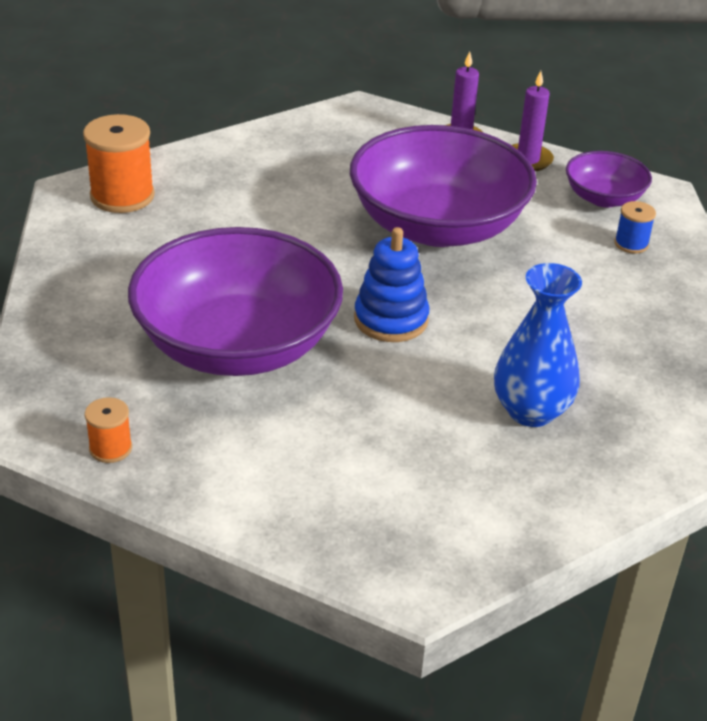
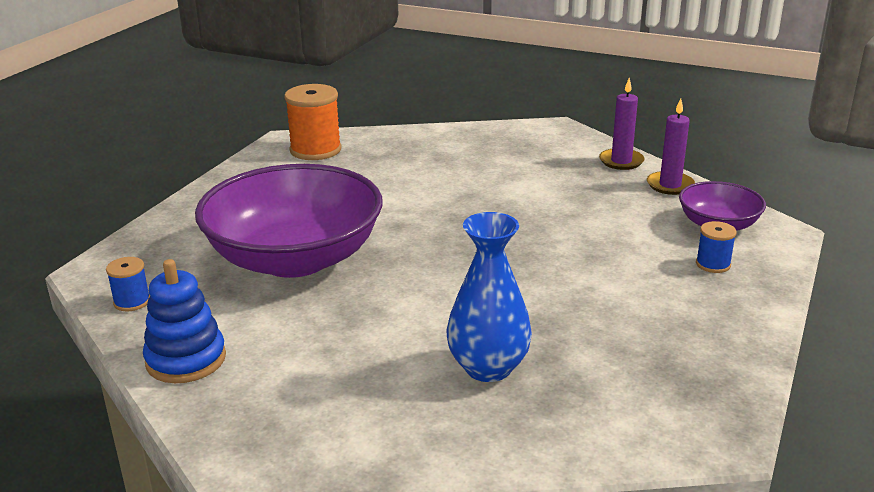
camera: 30 degrees right, 10 degrees down
orange spool [85,397,132,463] -> blue spool [106,257,150,311]
purple bowl [350,125,537,247] -> none
blue stacking toy [354,227,429,342] -> blue stacking toy moved to [143,259,226,383]

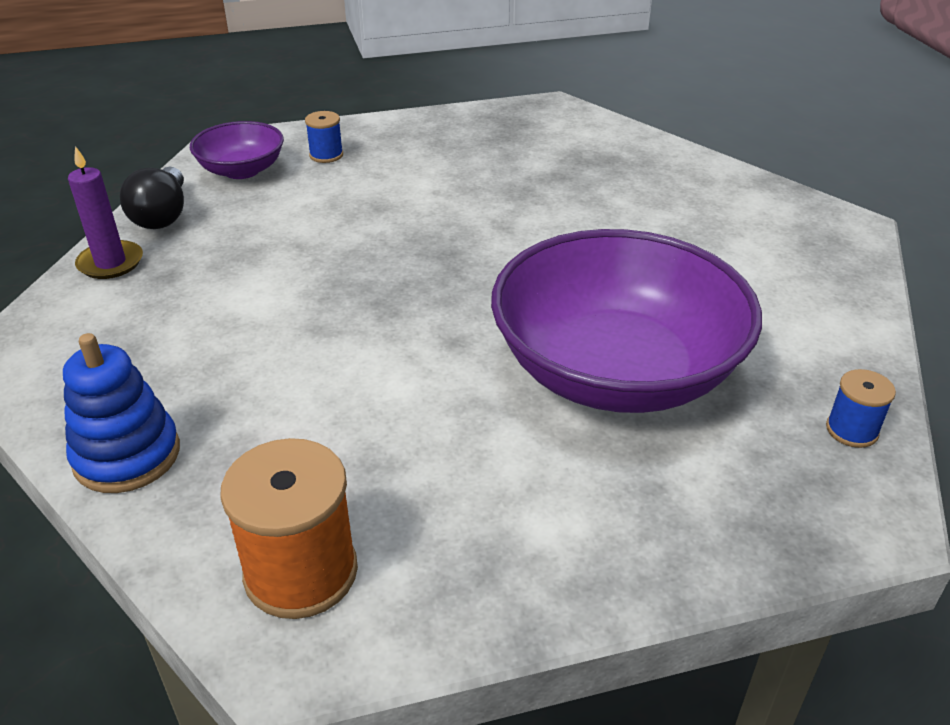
camera: 130 degrees left, 10 degrees up
blue stacking toy [143,259,226,383] -> blue stacking toy moved to [63,333,180,493]
blue vase [447,212,532,382] -> none
purple candle [647,99,695,195] -> black light bulb [120,166,184,229]

